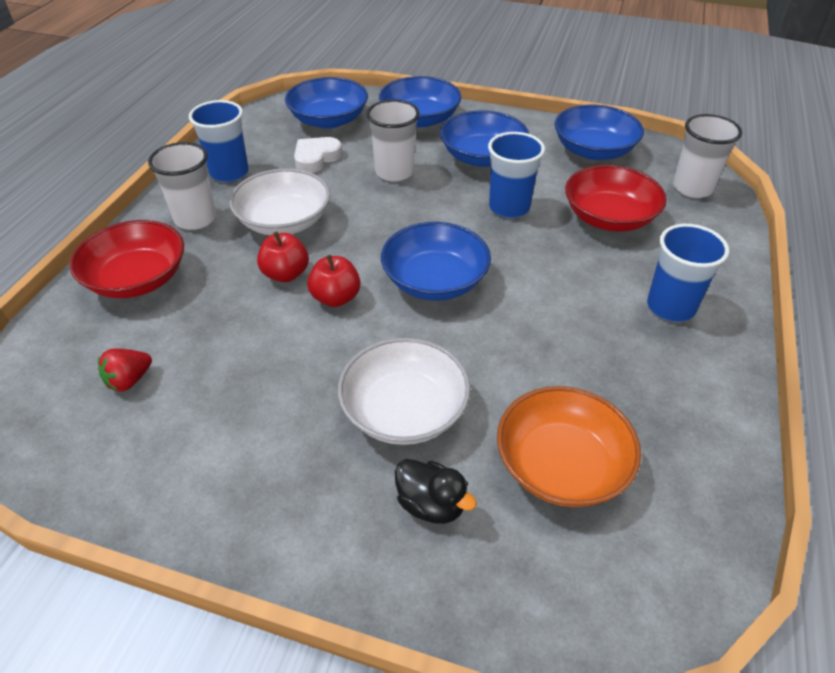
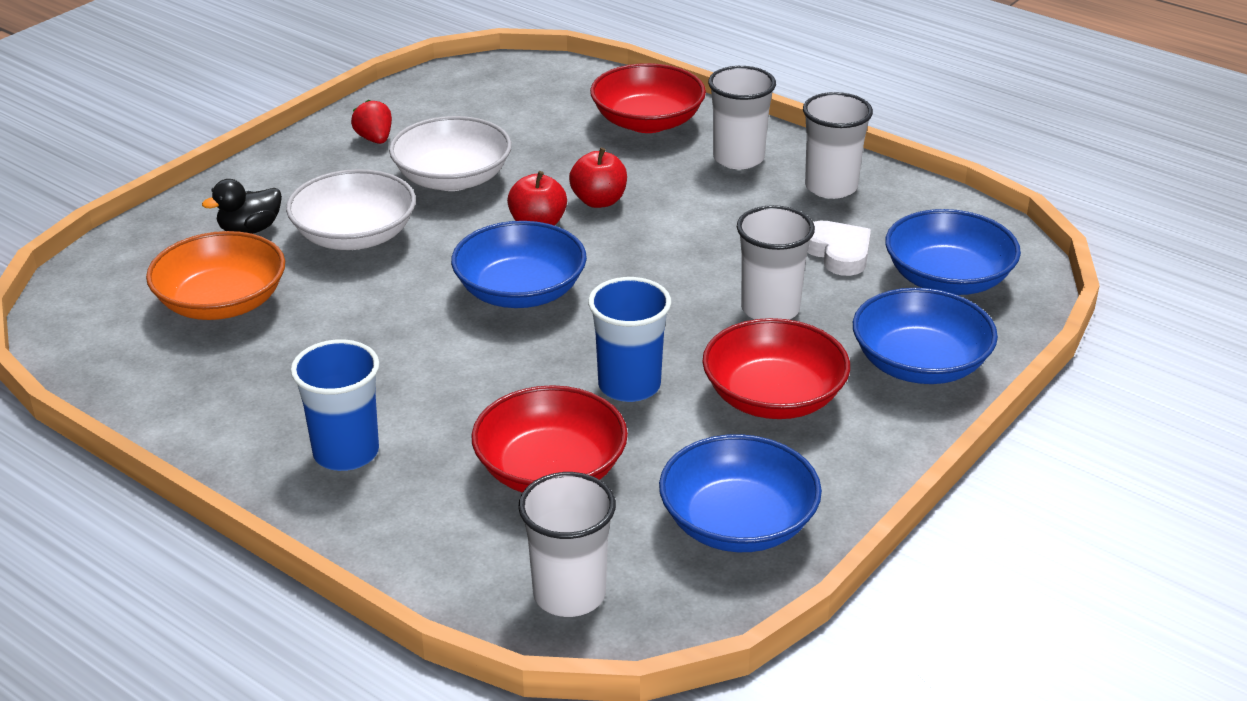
camera: 110 degrees right, 10 degrees down
red strawberry [98,348,152,392] -> red strawberry moved to [351,99,392,144]
blue cup [189,100,249,182] -> white cup [803,92,873,199]
white bowl [229,168,330,235] -> white bowl moved to [389,116,512,191]
blue bowl [440,110,529,167] -> red bowl [702,318,850,419]

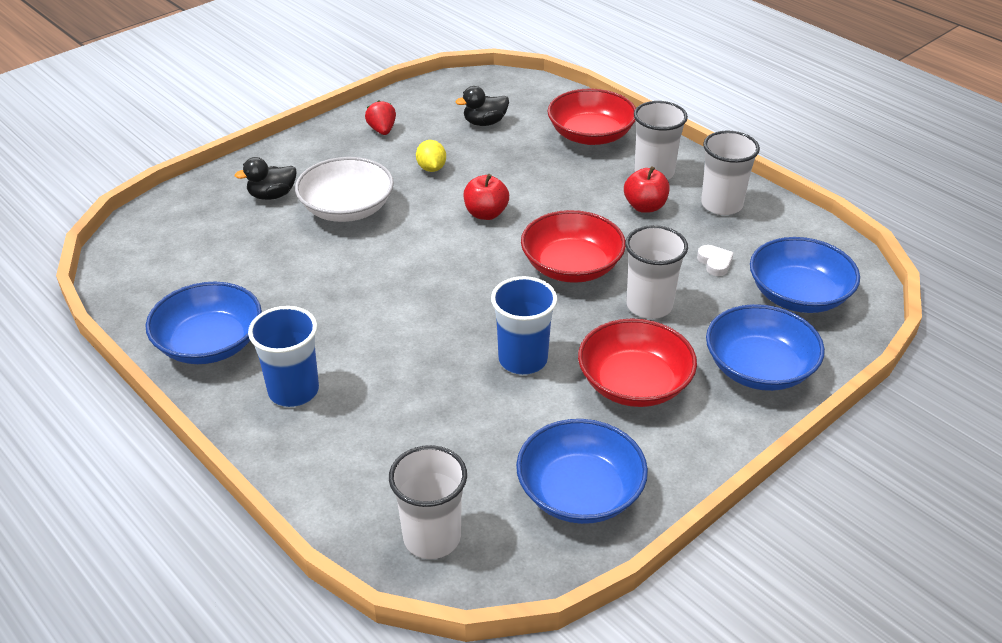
camera: 10 degrees right, 5 degrees up
orange bowl [146,231,285,320] -> none
white bowl [389,116,512,191] -> yellow lemon [416,140,446,172]
blue bowl [451,221,587,308] -> blue bowl moved to [146,282,262,364]
red bowl [471,385,628,492] -> red bowl moved to [521,210,626,283]
red apple [569,148,627,208] -> red apple moved to [624,166,670,213]
white heart [807,221,871,276] -> white heart [697,245,734,276], size x0.64
none -> black duck [455,86,509,126]

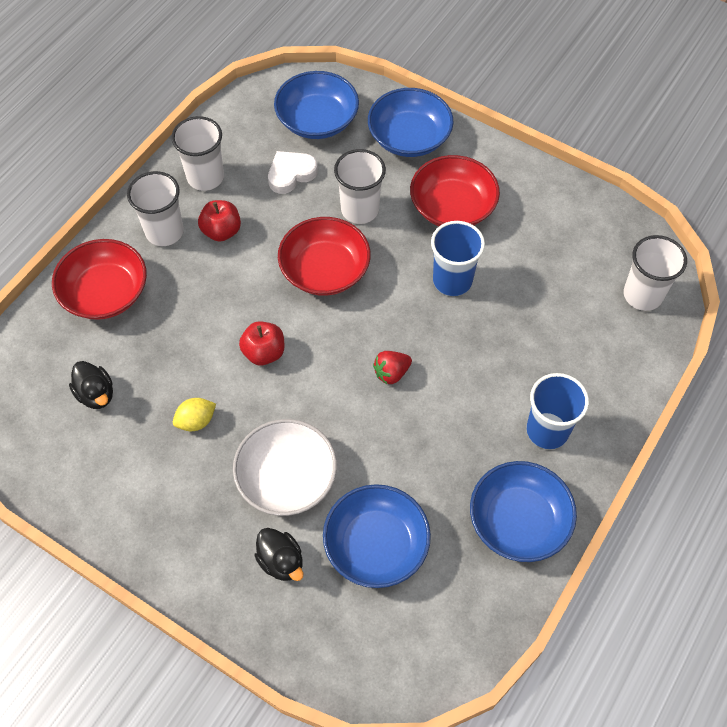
camera: 105 degrees left, 20 degrees up
red strawberry [365,100,396,135] -> red strawberry moved to [373,351,412,384]
blue bowl [516,419,648,524] -> blue bowl moved to [323,484,431,588]
white heart [697,245,734,276] -> white heart [268,151,318,194], size x1.55

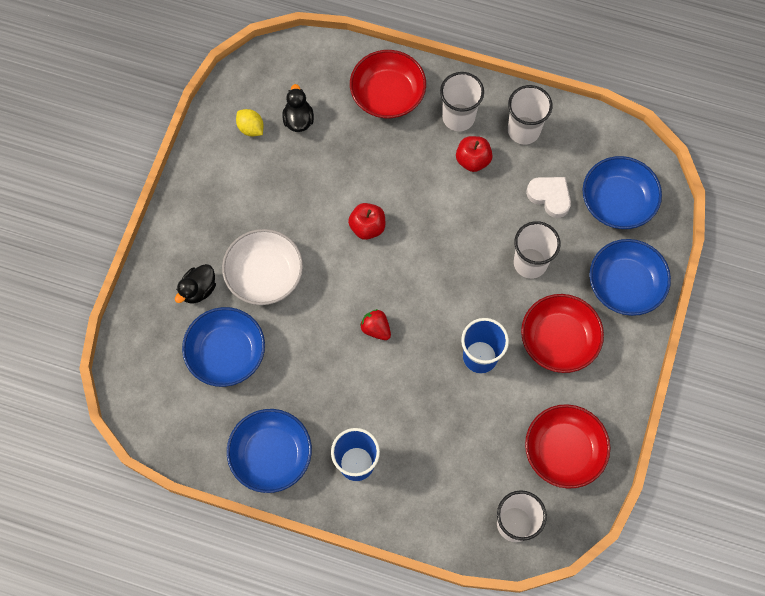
camera: 75 degrees right, 10 degrees up
black duck [69,361,113,409] -> black duck turned 135 degrees clockwise [283,84,314,132]
yellow lemon [173,398,216,431] -> yellow lemon moved to [236,109,264,136]
red bowl [278,217,371,296] -> red bowl moved to [525,404,610,489]

